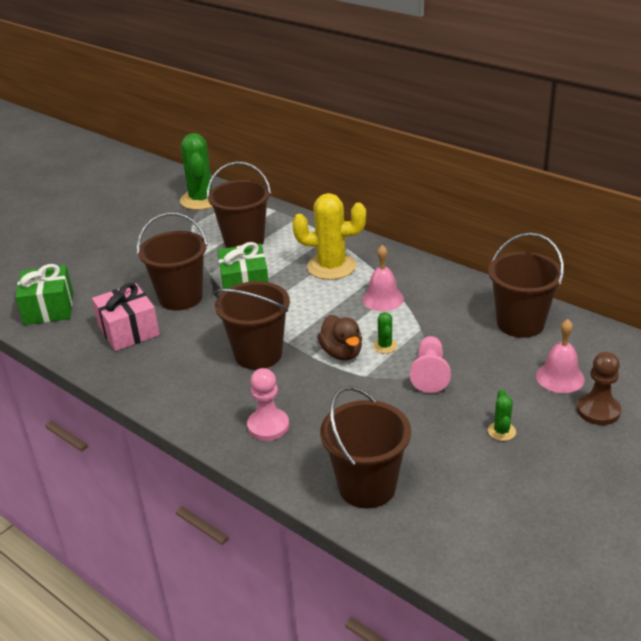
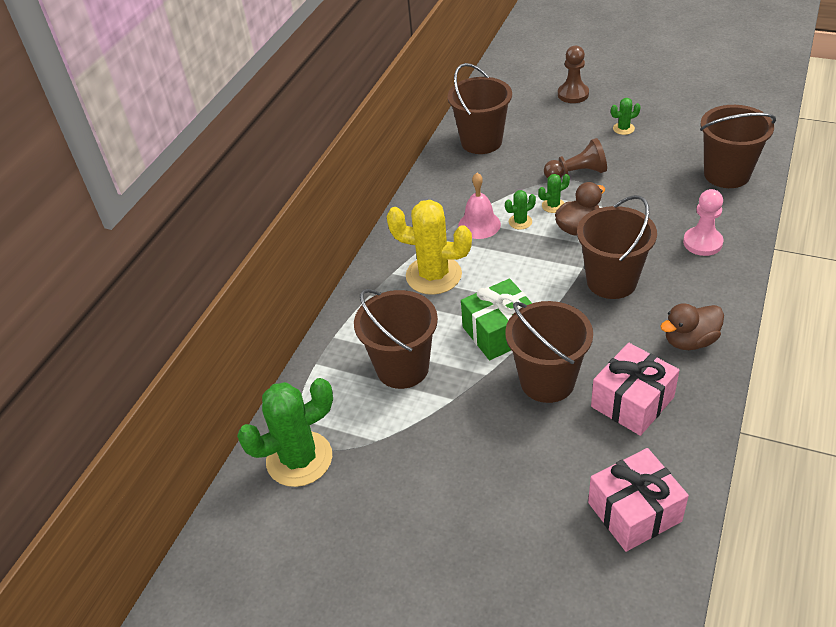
camera: 105 degrees left, 10 degrees up
green gift [16,264,73,325] -> pink gift [588,448,689,552]
yellow cactus [292,193,366,280] -> yellow cactus turned 60 degrees counterclockwise [386,200,472,295]
pink pawn [410,336,451,393] -> brown pawn [544,138,607,178]
pink bell [536,319,585,393] -> none
none -> green cactus [505,190,536,230]
none -> brown duck [660,303,724,350]

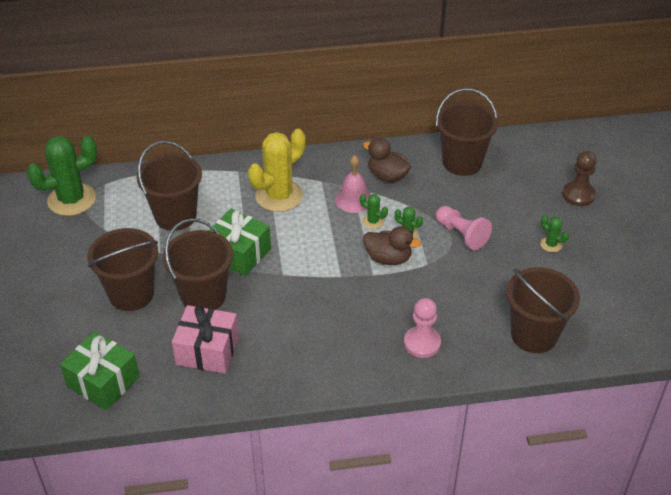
camera: 55 degrees right, 0 degrees up
green cactus [237,378,333,487] -> green cactus turned 60 degrees counterclockwise [27,136,97,216]
yellow cactus [386,200,472,295] -> yellow cactus turned 60 degrees clockwise [248,129,306,212]
brown pawn [544,138,607,178] -> pink pawn [436,206,492,251]
brown bucket [577,195,657,299] -> brown bucket moved to [87,228,158,311]
pink gift [588,448,689,552] -> green gift [60,331,140,410]
brown duck [660,303,724,350] -> brown duck moved to [363,138,411,182]

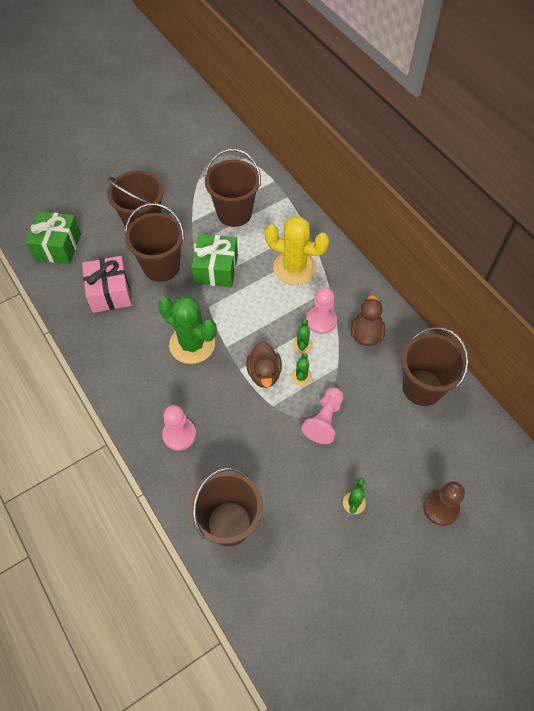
camera: 65 degrees right, 15 degrees up
green cactus [27,136,97,216] -> green cactus moved to [158,296,217,364]
pink bell [335,155,371,213] -> pink pawn [307,287,337,334]

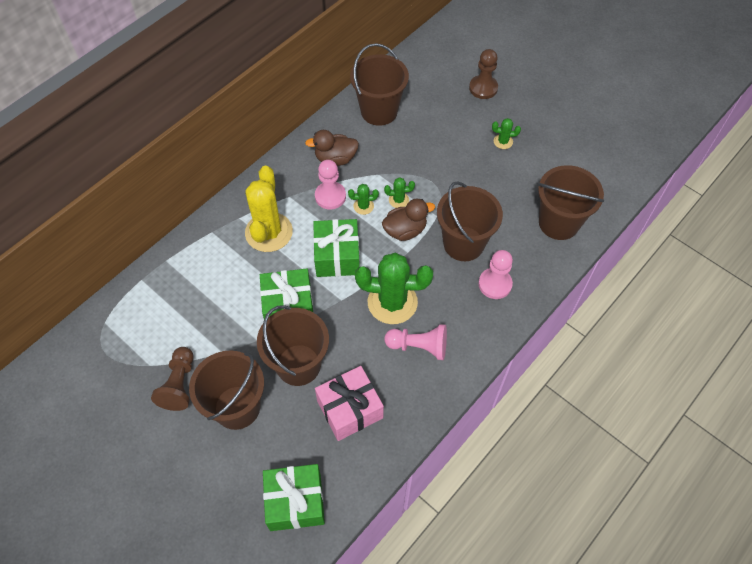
camera: 105 degrees left, 0 degrees up
green cactus [158,296,217,364] -> green cactus turned 75 degrees clockwise [355,253,433,324]
brown bucket [205,149,261,227] -> brown bucket moved to [437,181,503,261]
pink pawn [302,387,343,444] -> pink pawn moved to [385,324,447,360]
none -> brown pawn [151,347,194,411]
none -> green gift [313,219,360,277]

